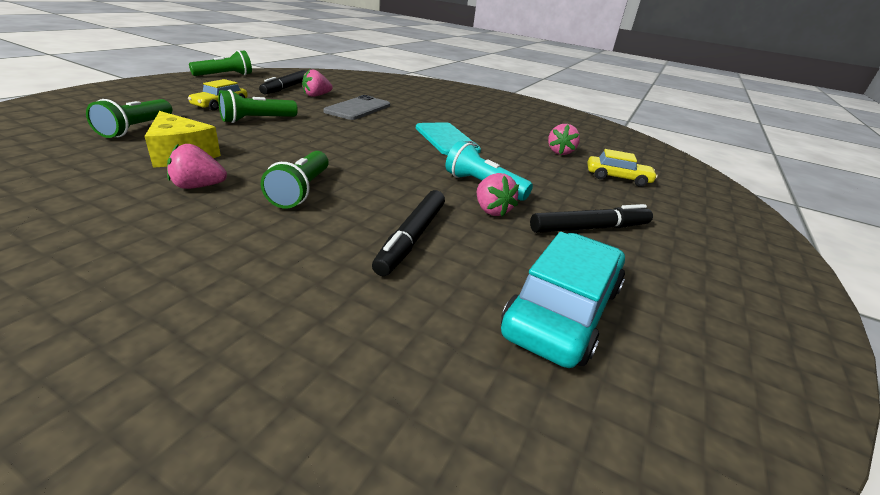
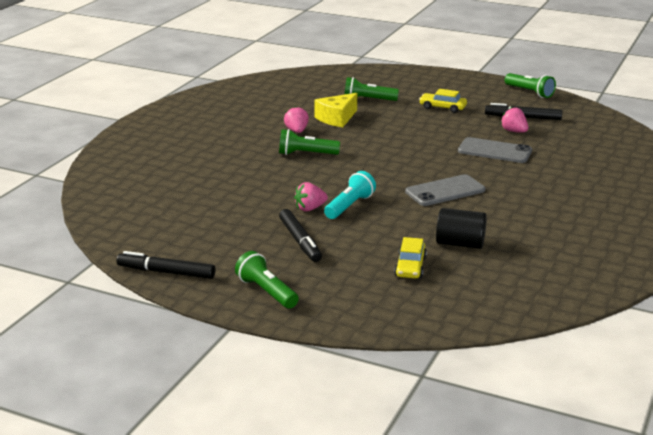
camera: 90 degrees right, 5 degrees down
green flashlight [218,89,298,123] -> green flashlight moved to [235,251,299,308]
black marker [372,190,445,276] -> black marker moved to [117,251,215,279]
turquoise phone [416,122,481,155] -> grey phone [405,174,485,206]
turquoise car [501,232,625,368] -> none
pink strawberry [548,124,580,155] -> black cylinder [436,208,487,249]

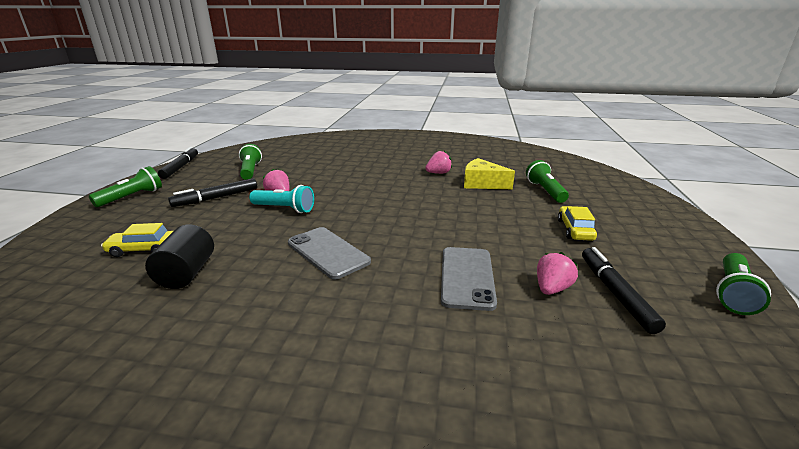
camera: 75 degrees right, 0 degrees up
green flashlight [279,129,340,155] -> green flashlight moved to [239,144,262,180]

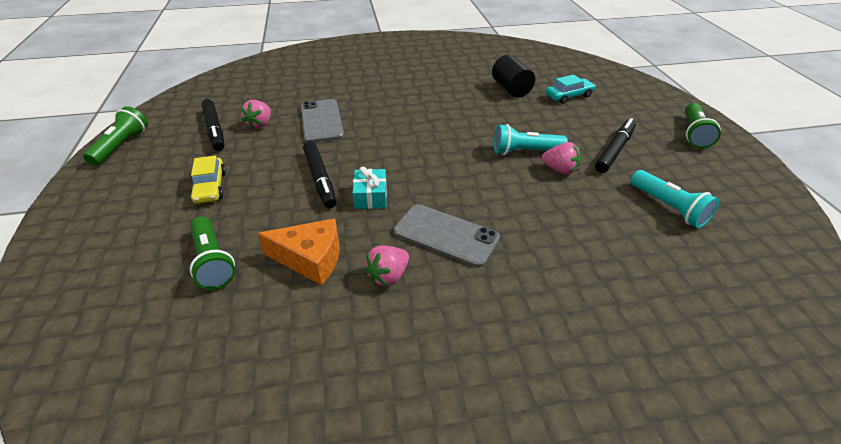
camera: 160 degrees right, 15 degrees up
yellow car [101,223,173,257] -> turquoise car [546,75,596,104]
black marker [158,147,198,179] -> black marker moved to [303,141,337,208]
green flashlight [239,144,262,180] -> turquoise flashlight [631,170,719,228]
grey phone [288,227,371,280] -> grey phone moved to [394,204,500,268]
yellow cheese [464,158,515,189] -> orange cheese [258,218,340,285]
none -> turquoise gift [353,166,387,209]

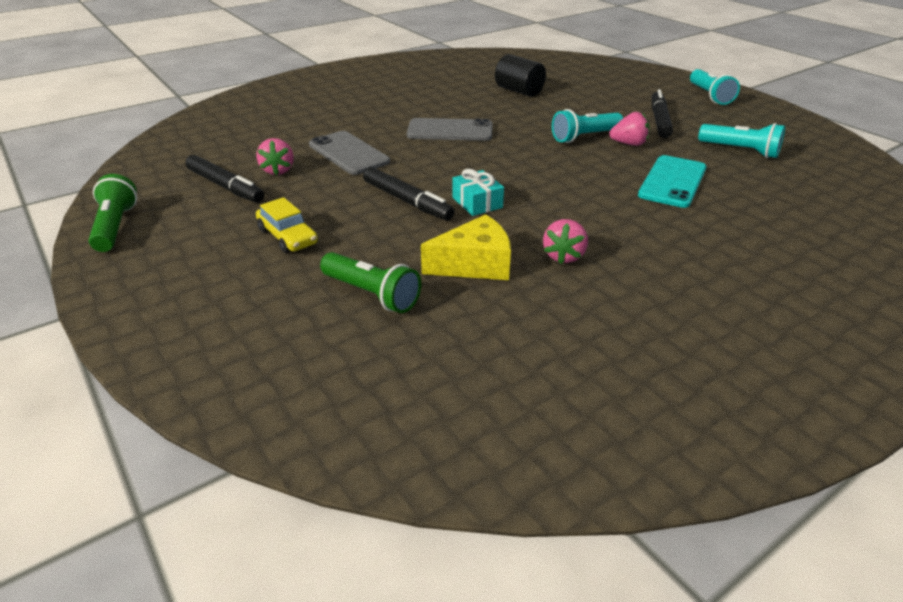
camera: 25 degrees left, 5 degrees down
orange cheese [258,218,340,285] -> yellow cheese [421,214,511,280]
grey phone [394,204,500,268] -> grey phone moved to [407,118,493,141]
turquoise car [546,75,596,104] -> none
green flashlight [685,103,721,149] -> turquoise flashlight [690,69,740,105]
none -> turquoise phone [638,155,706,208]

